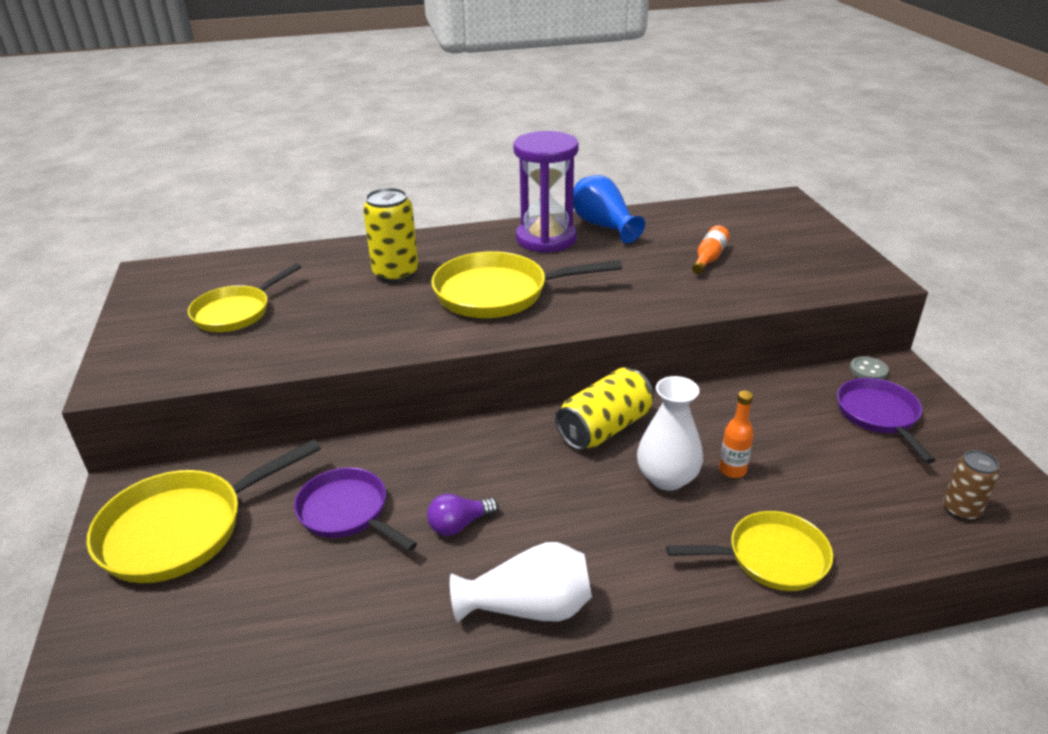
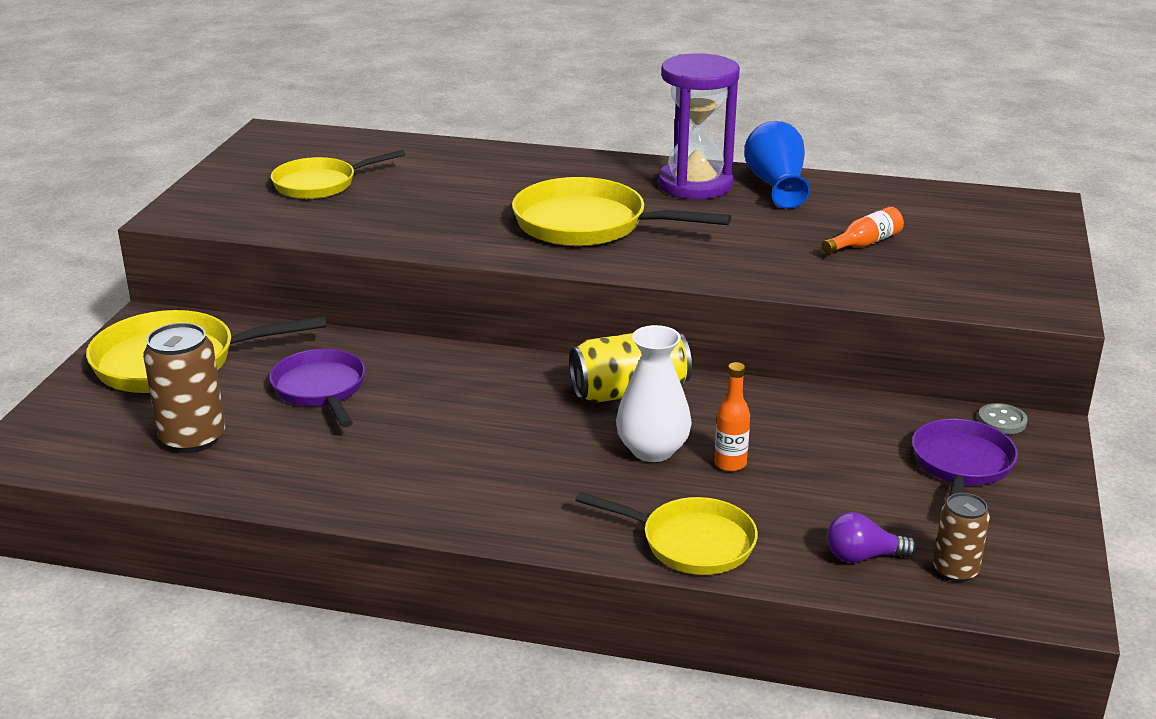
camera: 25 degrees right, 5 degrees down
yellow can [363,188,419,283] -> none
purple light bulb [427,494,498,536] -> purple light bulb moved to [827,512,917,563]
white vase [450,542,592,622] -> none
none -> brown can [143,323,225,453]

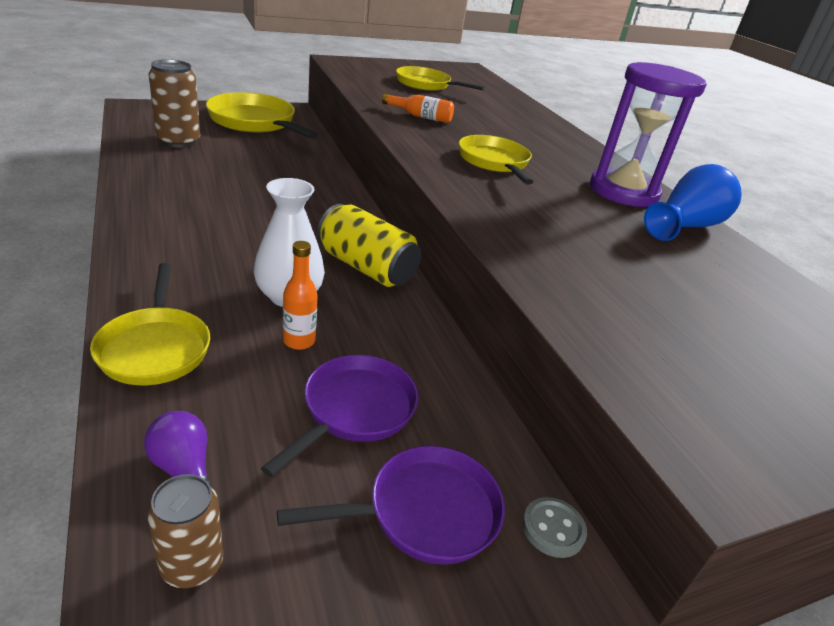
camera: 50 degrees right, 5 degrees up
purple pan [269,349,365,427] -> purple pan moved to [261,355,419,477]
yellow pan [512,177,731,246] -> yellow pan [459,135,533,184], size x0.66
orange bottle [821,207,904,254] -> orange bottle moved to [382,93,454,123]

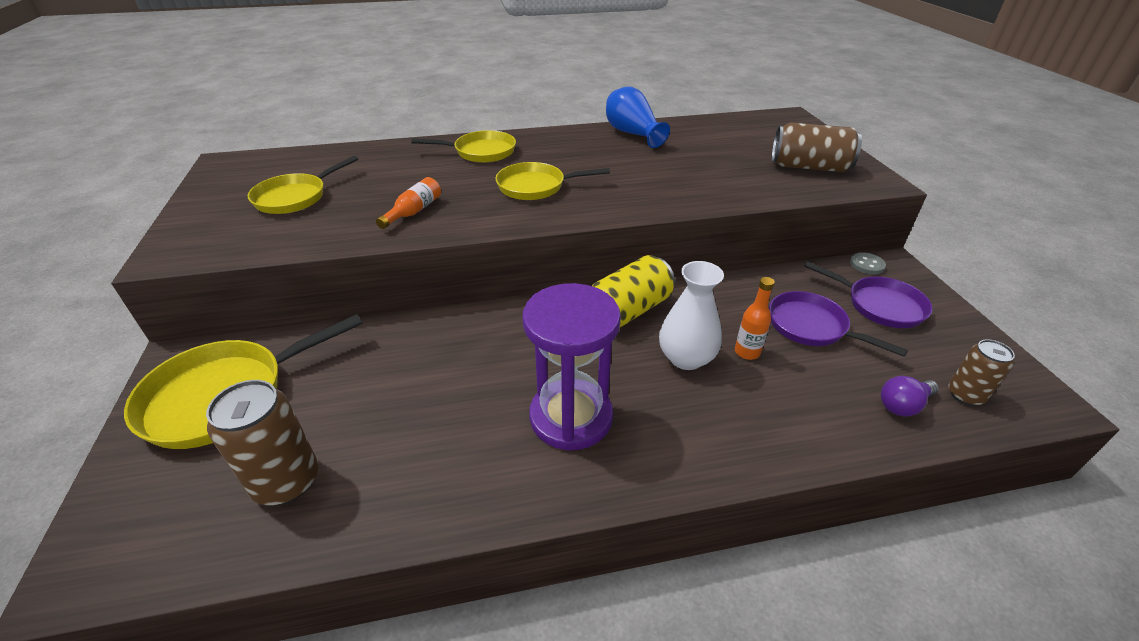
camera: 75 degrees left, 5 degrees up
yellow pan [90,263,210,385] -> yellow pan moved to [411,130,516,163]
purple pan [277,446,505,565] -> purple pan turned 135 degrees clockwise [804,261,933,328]
purple hourglass [590,62,706,207] -> purple hourglass moved to [522,283,621,451]
none -> brown can [772,123,862,172]

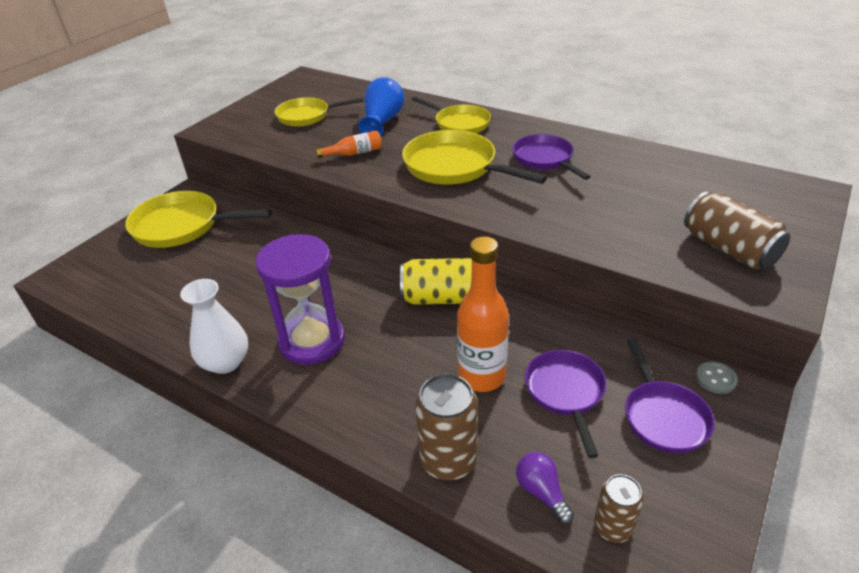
camera: 45 degrees right, 0 degrees up
brown can [206,380,318,505] -> brown can moved to [415,374,478,480]
yellow pan [495,162,610,200] -> yellow pan [402,130,547,184], size x1.52
blue vase [606,87,670,148] -> blue vase moved to [358,77,404,137]
white vase [659,261,724,370] -> white vase moved to [180,279,248,374]
orange bottle [735,277,775,360] -> orange bottle [457,236,509,392], size x1.93
purple light bulb [881,376,939,417] -> purple light bulb turned 45 degrees clockwise [516,452,574,525]
none -> purple pan [512,134,591,180]

